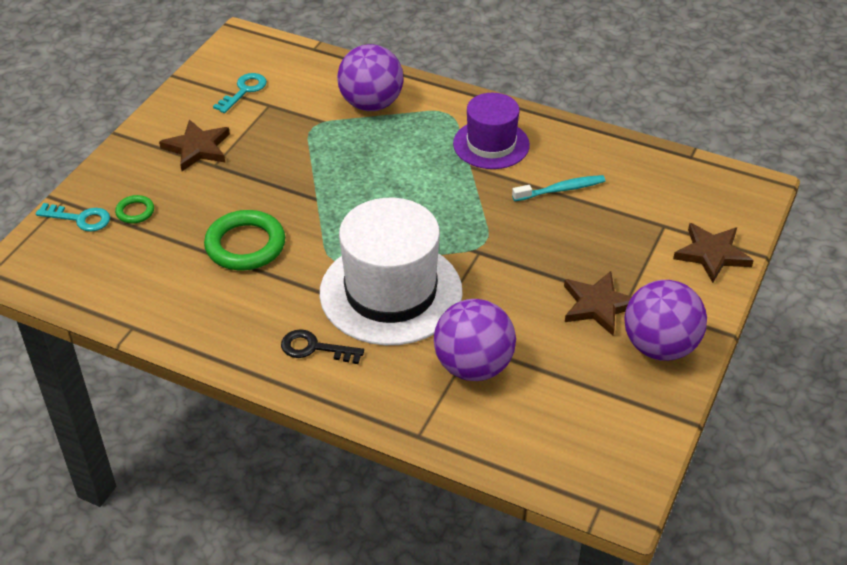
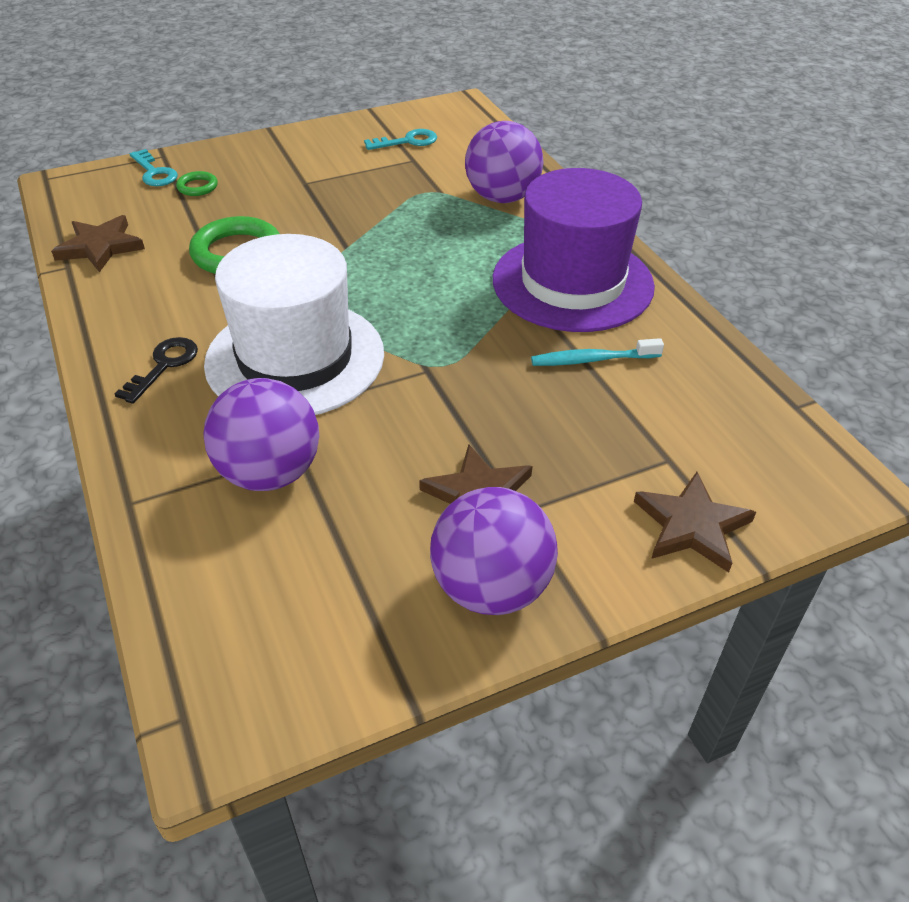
camera: 40 degrees right, 0 degrees up
brown star [159,120,230,171] -> brown star moved to [51,215,145,272]
black key [281,329,364,364] -> black key turned 60 degrees clockwise [115,337,198,404]
purple hat [453,93,530,169] -> purple hat [493,168,655,332], size x1.65
turquoise toothbrush [512,175,605,201] -> turquoise toothbrush turned 150 degrees clockwise [531,338,664,366]

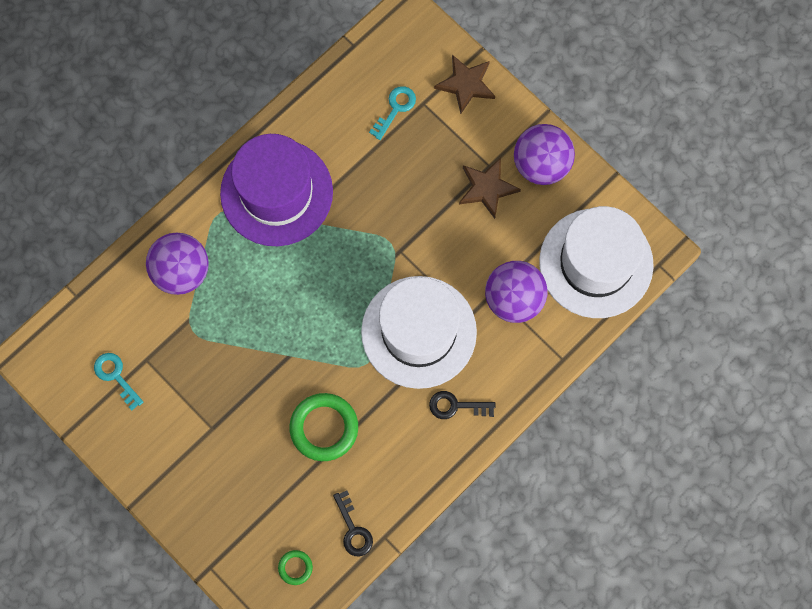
camera: 110 degrees left, 30 degrees up
brown star [51,215,145,272] -> black key [333,490,373,557]
turquoise key [130,149,178,186] -> turquoise key moved to [369,86,416,140]
green ring [176,171,218,196] -> green ring moved to [278,550,313,585]
turquoise toothbrush [531,338,664,366] -> none
none -> white hat [539,206,654,318]

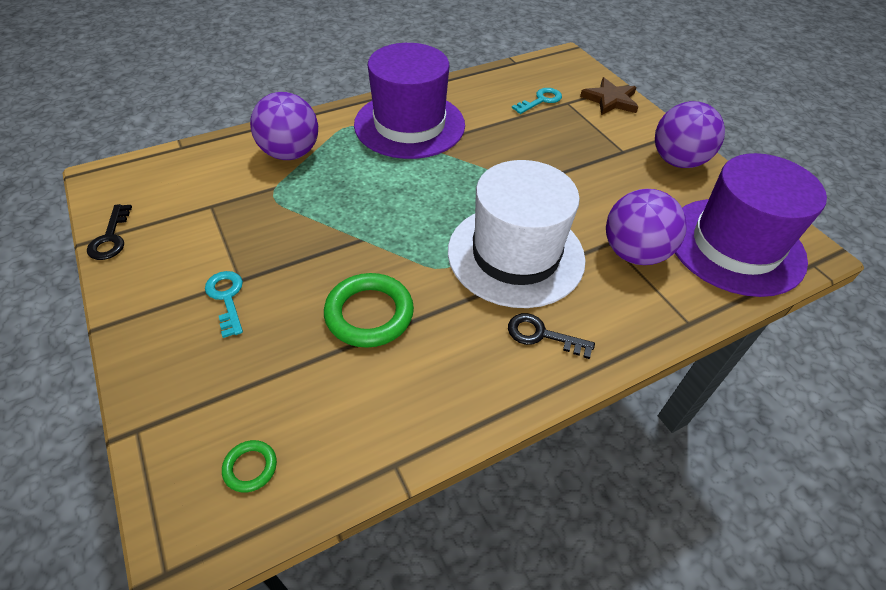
camera: 15 degrees right, 25 degrees down
turquoise key [94,353,143,410] -> turquoise key moved to [205,271,243,338]
black key [333,490,373,557] -> black key moved to [87,204,132,260]
brown star [459,158,521,219] -> none
white hat [539,206,654,318] -> purple hat [675,153,827,297]

